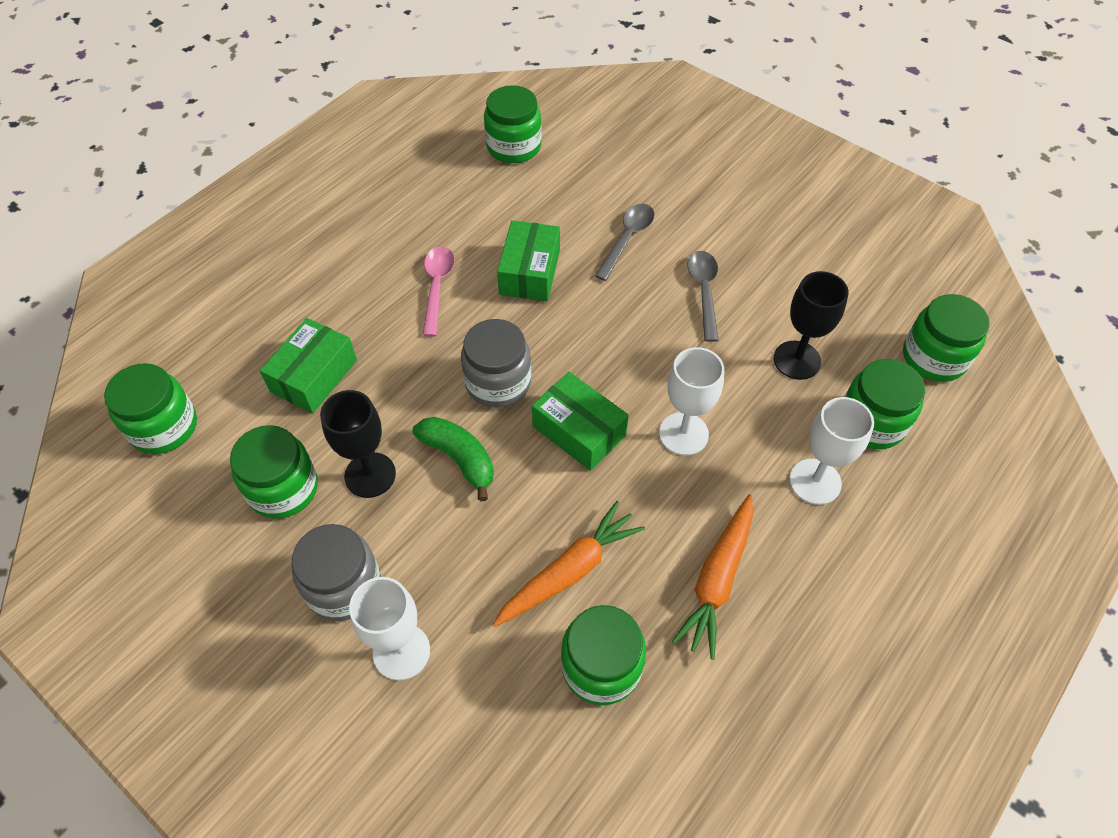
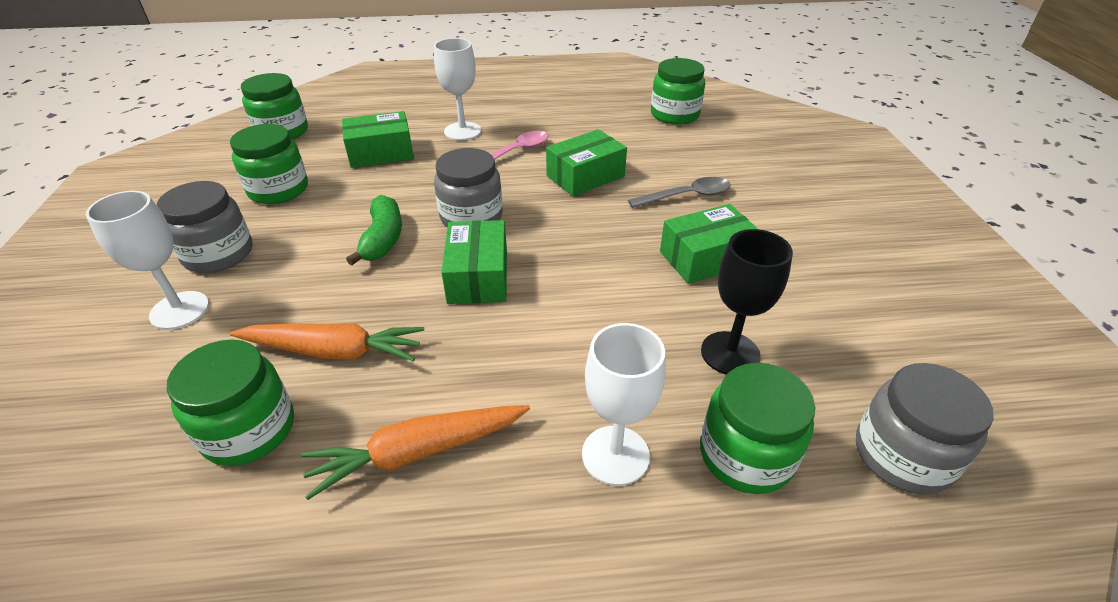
camera: 45 degrees right, 15 degrees down
black goblet [320,390,396,498] -> none
white goblet [659,347,724,456] -> white goblet moved to [434,38,481,140]
grey spoon [688,251,719,342] -> green box [660,204,758,284]
green jar [903,294,990,382] -> grey jar [856,363,994,495]

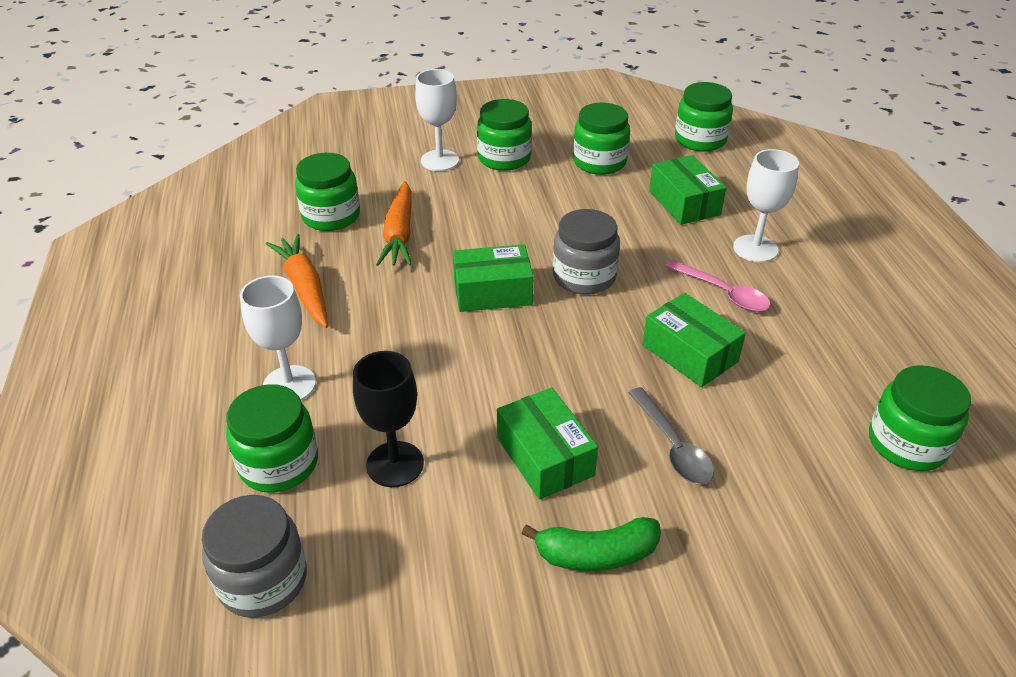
camera: 85 degrees right, 0 degrees up
grey jar [157,181,253,273] -> green jar [477,99,532,171]
green banana [346,195,402,265] -> green banana moved to [521,517,661,571]

